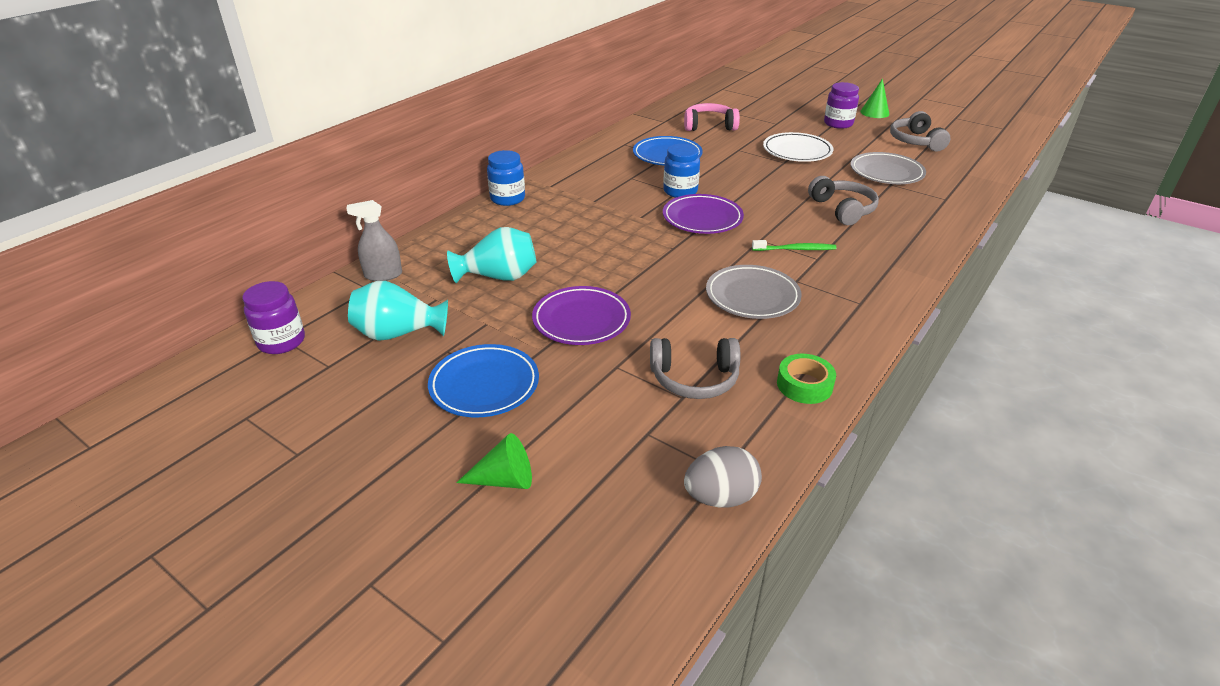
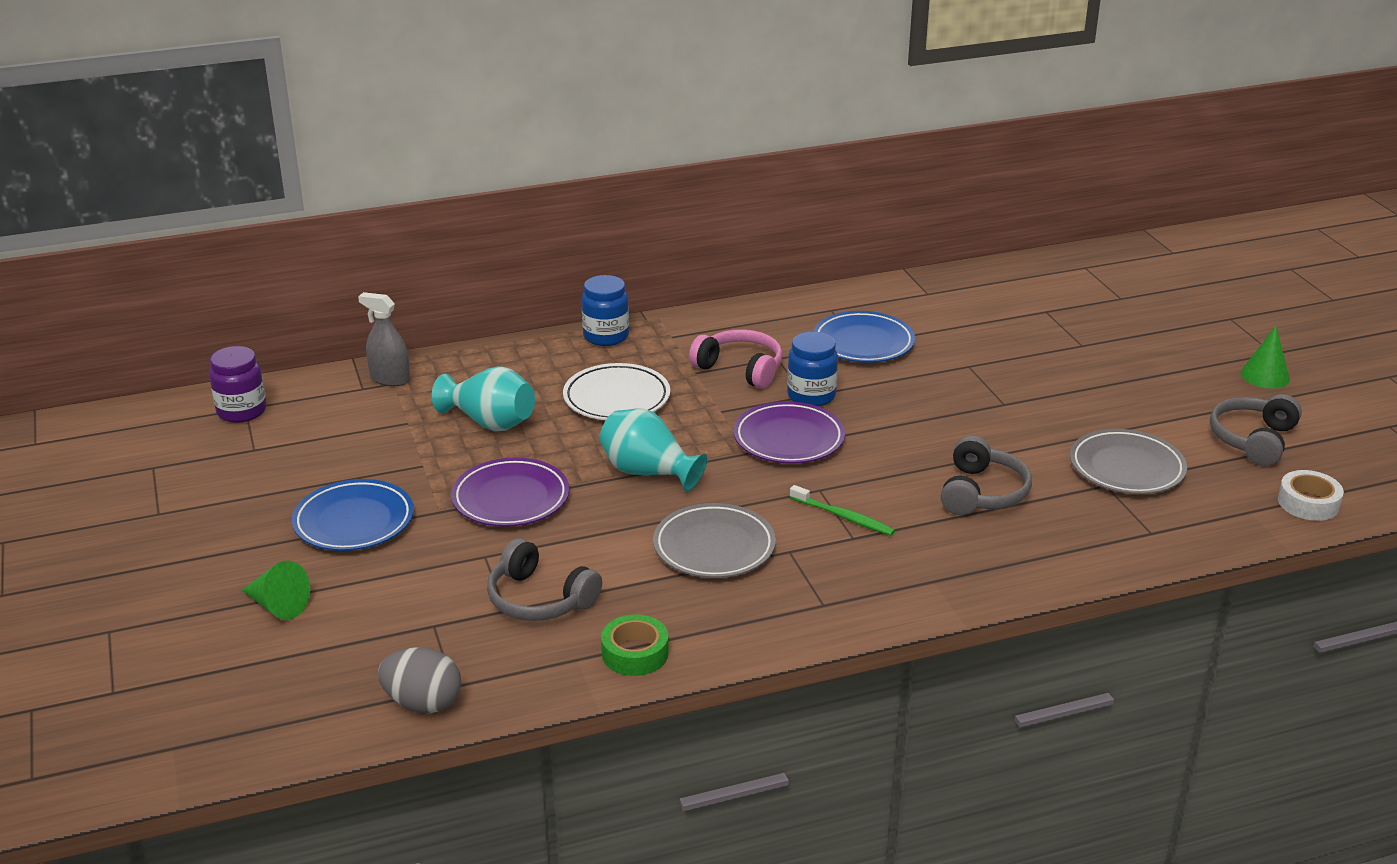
camera: 35 degrees right, 5 degrees down
turquoise vase [348,281,448,341] -> turquoise vase moved to [599,408,708,492]
pink headphones [684,103,740,131] -> pink headphones moved to [689,329,783,389]
white plate [763,132,833,162] -> white plate moved to [563,363,670,420]
purple jar [824,82,859,129] -> none
none -> white tape [1278,470,1344,521]

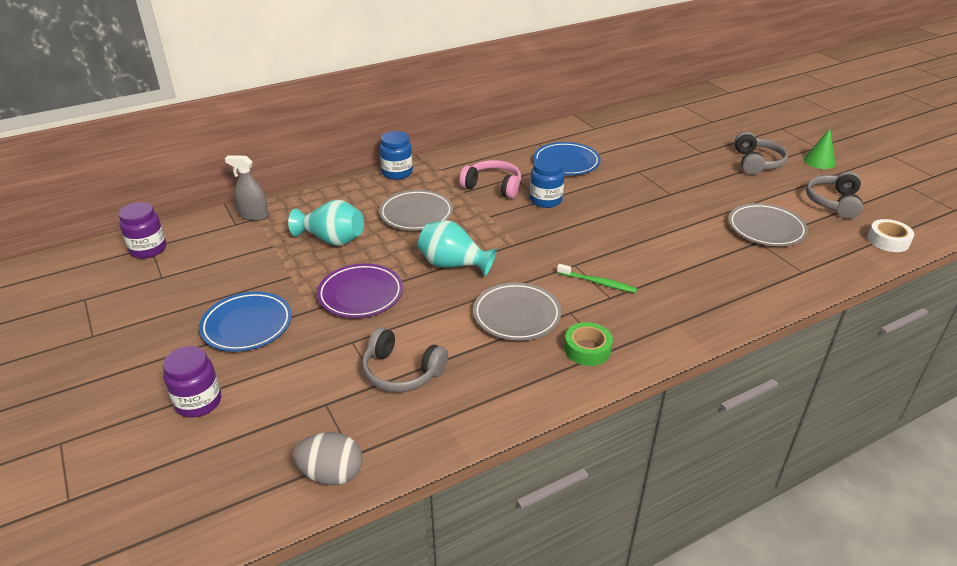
camera: 10 degrees left, 5 degrees up
green cone [242,560,310,620] -> purple jar [163,346,221,418]
white plate [563,363,670,420] -> grey plate [379,190,453,231]
green tape [601,614,669,676] -> green tape moved to [564,322,613,366]
purple plate [733,401,845,464] -> none
grey headphones [941,436,1032,515] -> grey headphones moved to [734,132,788,175]

